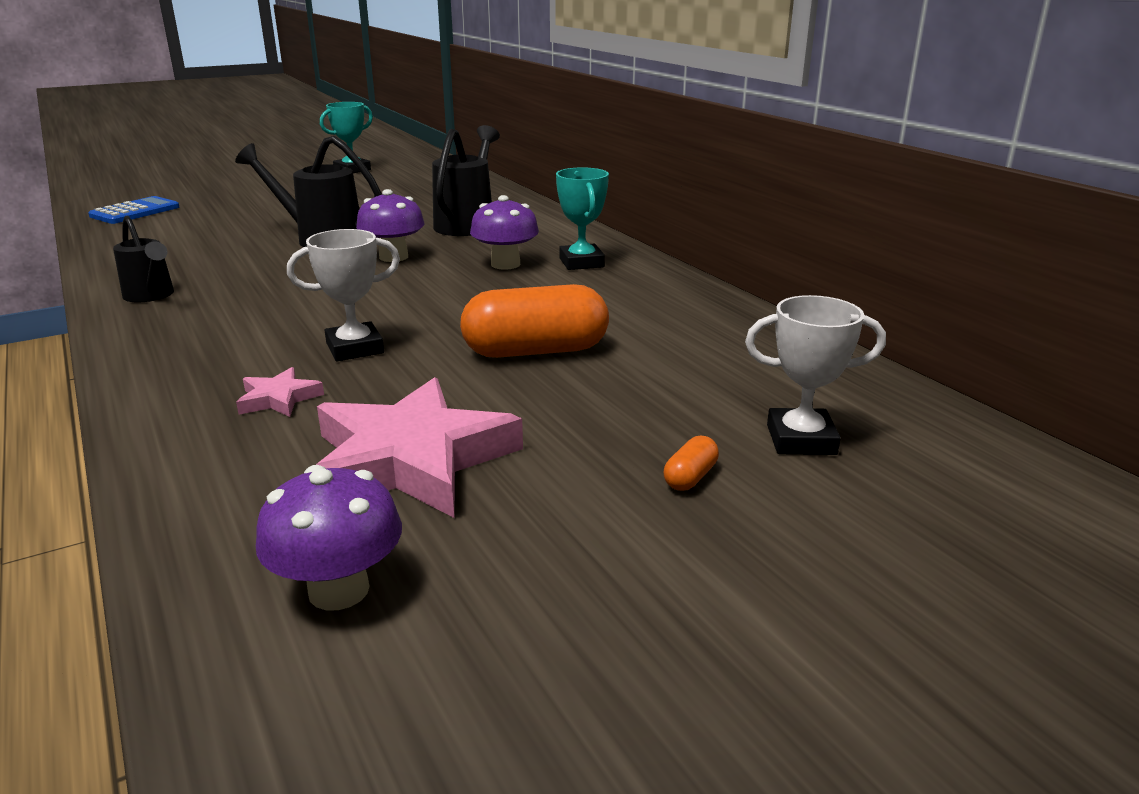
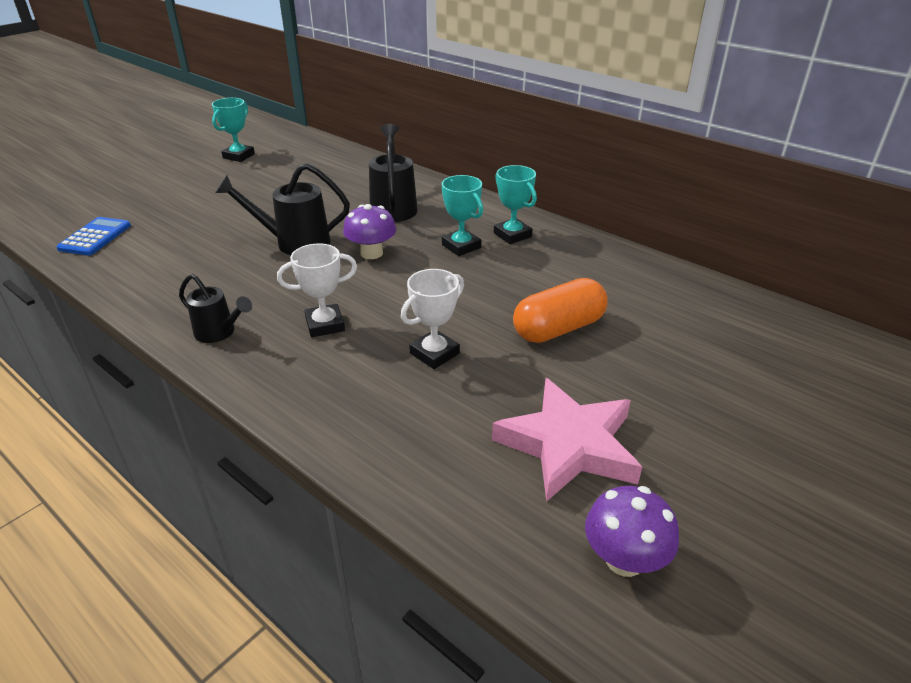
camera: 20 degrees left, 10 degrees up
pink star [236,367,324,417] -> none
purple mushroom [470,195,539,270] -> turquoise trophy [442,175,483,256]
orange capsule [664,436,719,491] -> none
white trophy [745,295,886,455] -> white trophy moved to [277,243,357,337]

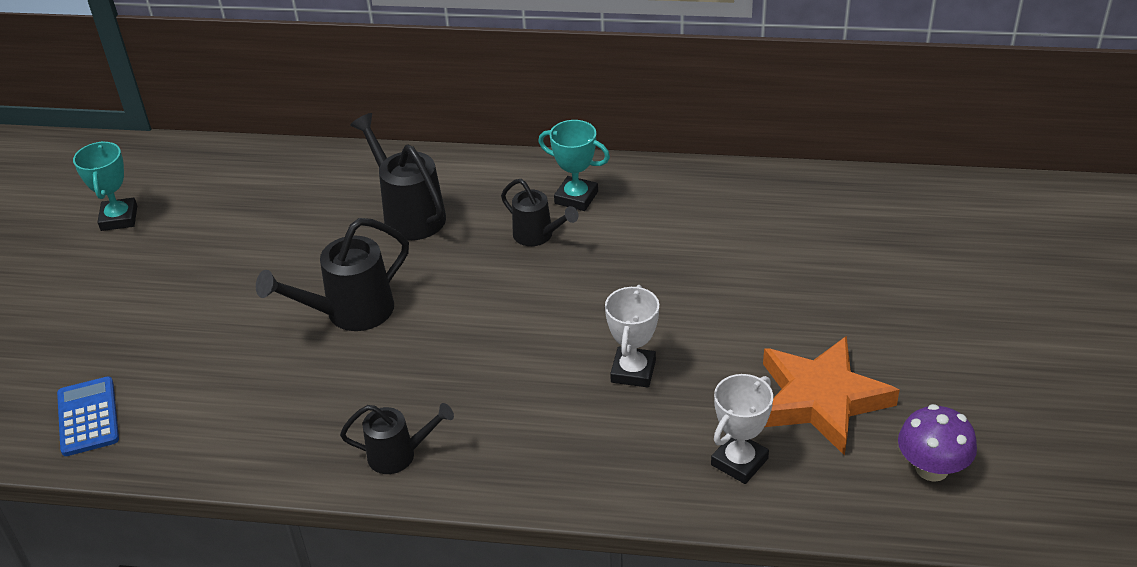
camera: 30 degrees left, 5 degrees up
white trophy [277,243,357,337] -> white trophy moved to [711,374,773,484]
purple mushroom [343,204,396,259] -> none
turquoise trophy [442,175,483,256] -> black watering can [501,179,578,246]
pink star [492,378,642,502] -> orange star [763,336,900,456]
orange capsule [513,278,608,343] -> none

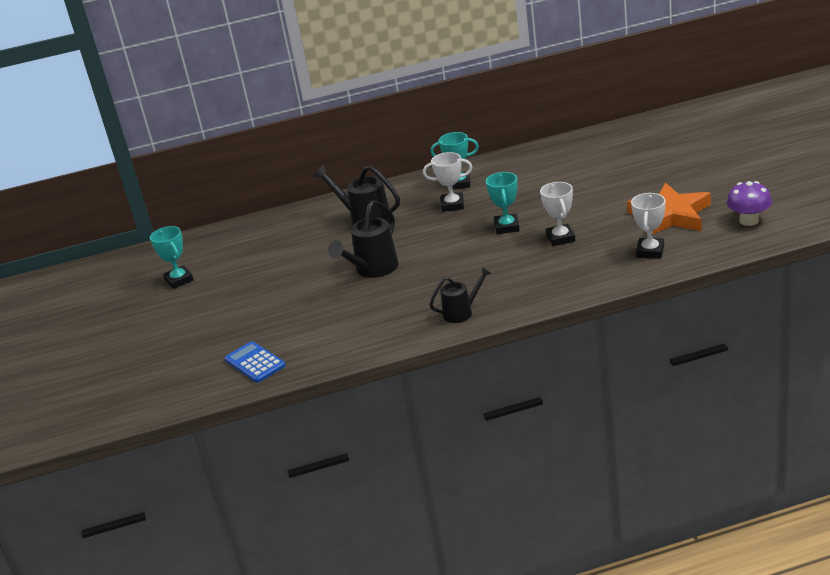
camera: 20 degrees left, 10 degrees down
black watering can [501,179,578,246] -> white trophy [423,152,473,212]
none -> turquoise trophy [486,172,520,234]

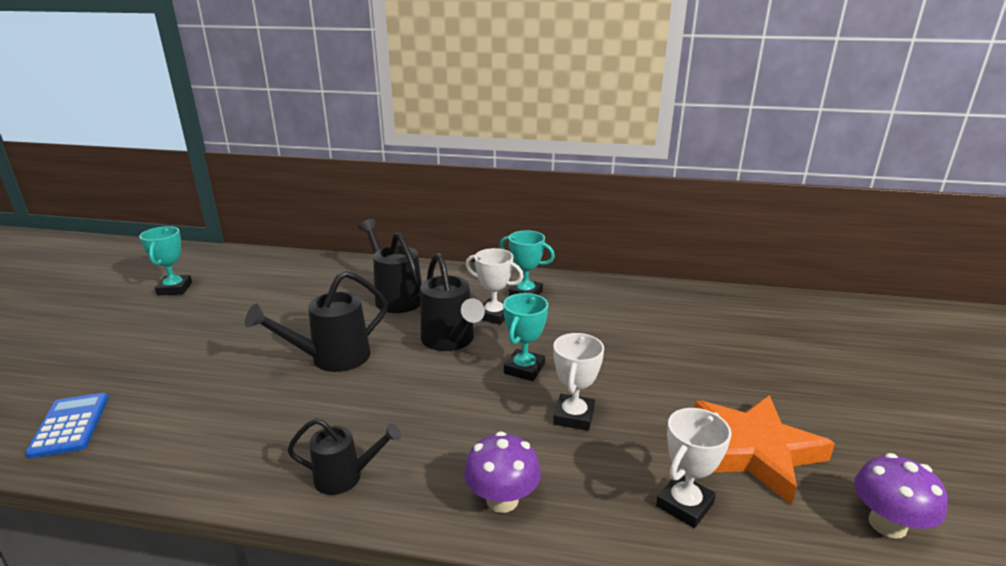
camera: 20 degrees right, 5 degrees down
none -> black watering can [420,253,485,351]
none -> purple mushroom [464,431,541,513]

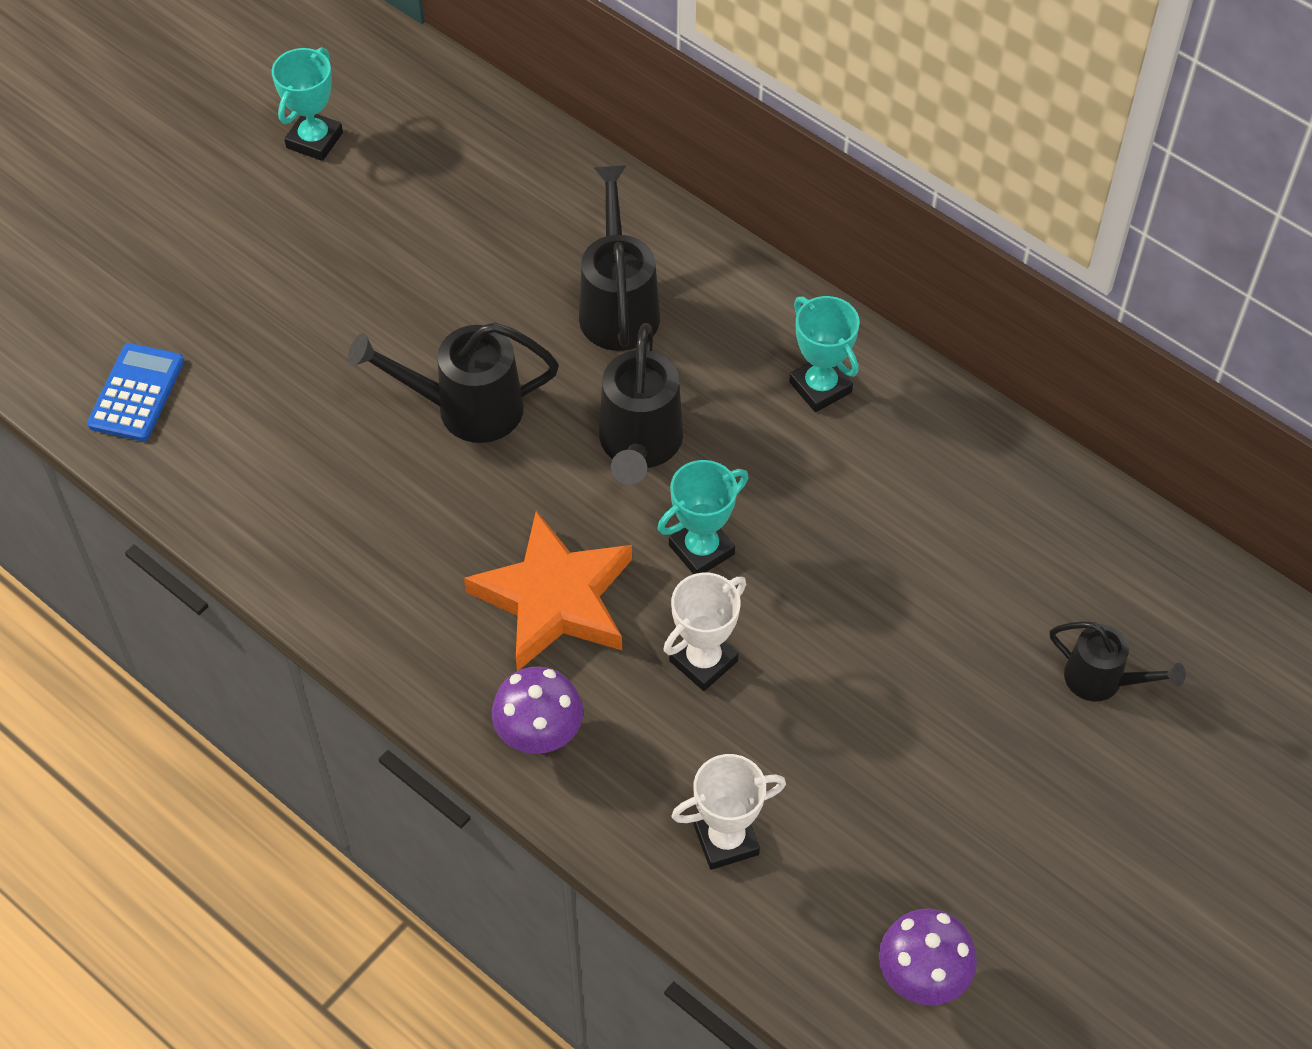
camera: 30 degrees right, 30 degrees up
black watering can [287,418,401,495] -> black watering can moved to [1050,621,1186,701]
white trophy [466,248,524,325] -> none
orange star [694,395,835,505] -> orange star moved to [464,511,632,671]

